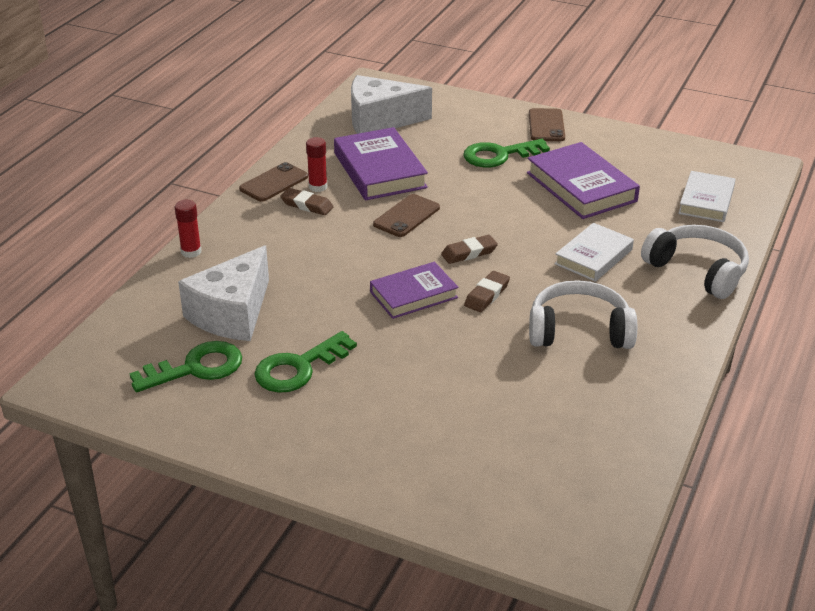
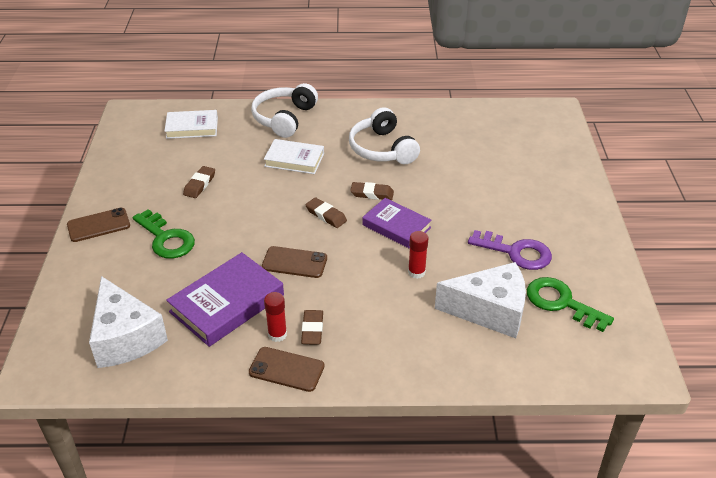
camera: 115 degrees left, 5 degrees up
red glue stick [175,200,201,258] -> red glue stick moved to [408,231,428,279]
green key [254,331,357,393] -> purple key [468,230,552,270]
purple book [527,142,640,219] -> brown eraser [183,166,215,198]

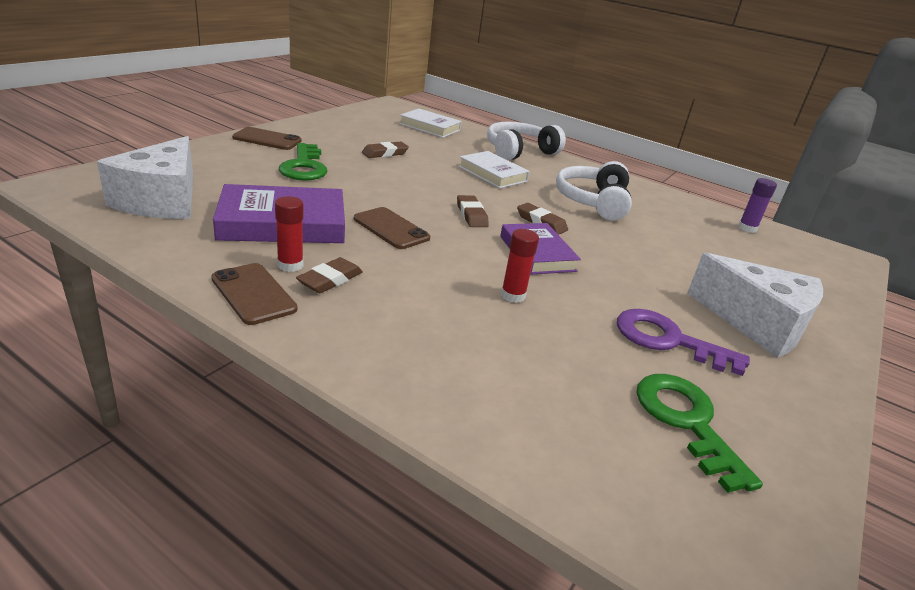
camera: 30 degrees right, 10 degrees down
white cheese [435,262,526,338] -> white cheese moved to [687,253,823,358]
purple key [468,230,552,270] -> purple key turned 150 degrees clockwise [617,309,750,376]
none -> purple glue stick [738,178,777,233]

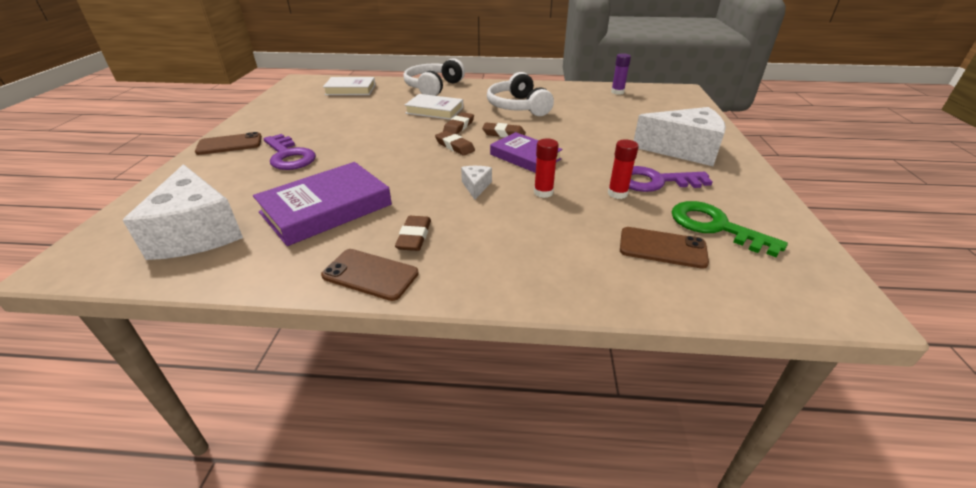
camera: 25 degrees left, 5 degrees up
red glue stick [275,196,303,272] -> red glue stick moved to [608,140,639,199]
green key [279,143,328,181] -> purple key [263,134,316,170]
brown phone [354,207,430,249] -> brown phone moved to [620,227,709,269]
brown eraser [362,142,409,158] -> brown eraser moved to [443,112,474,134]
none -> white cheese [461,166,492,200]

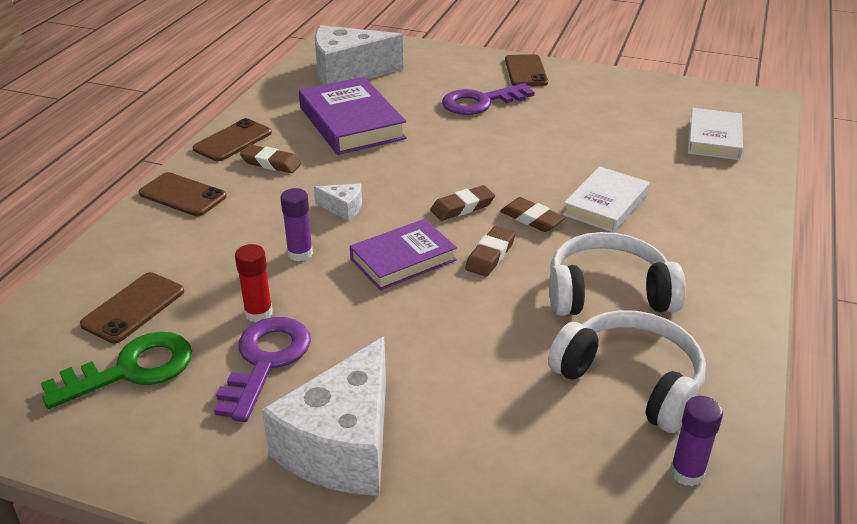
camera: 105 degrees right, 0 degrees up
white headphones [403,58,465,96] -> white headphones moved to [548,310,706,433]
red glue stick [534,138,558,198] -> purple glue stick [280,188,313,261]
none -> brown phone [139,172,227,216]

